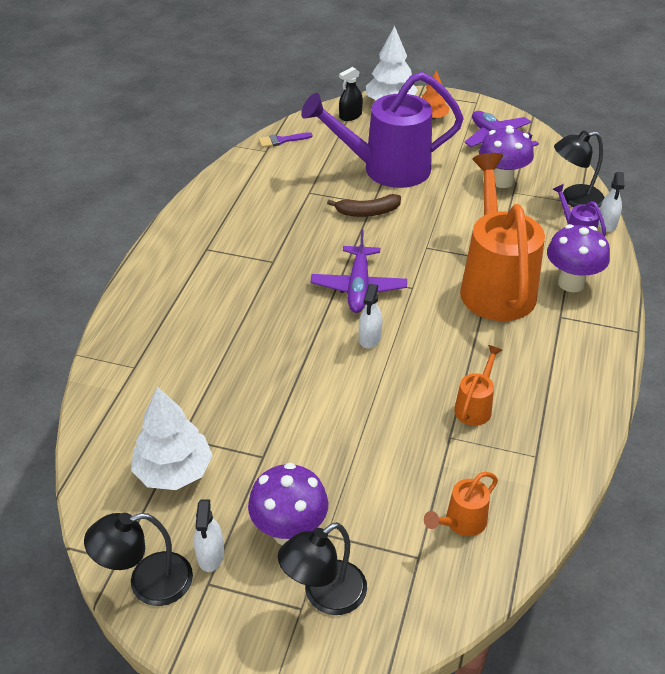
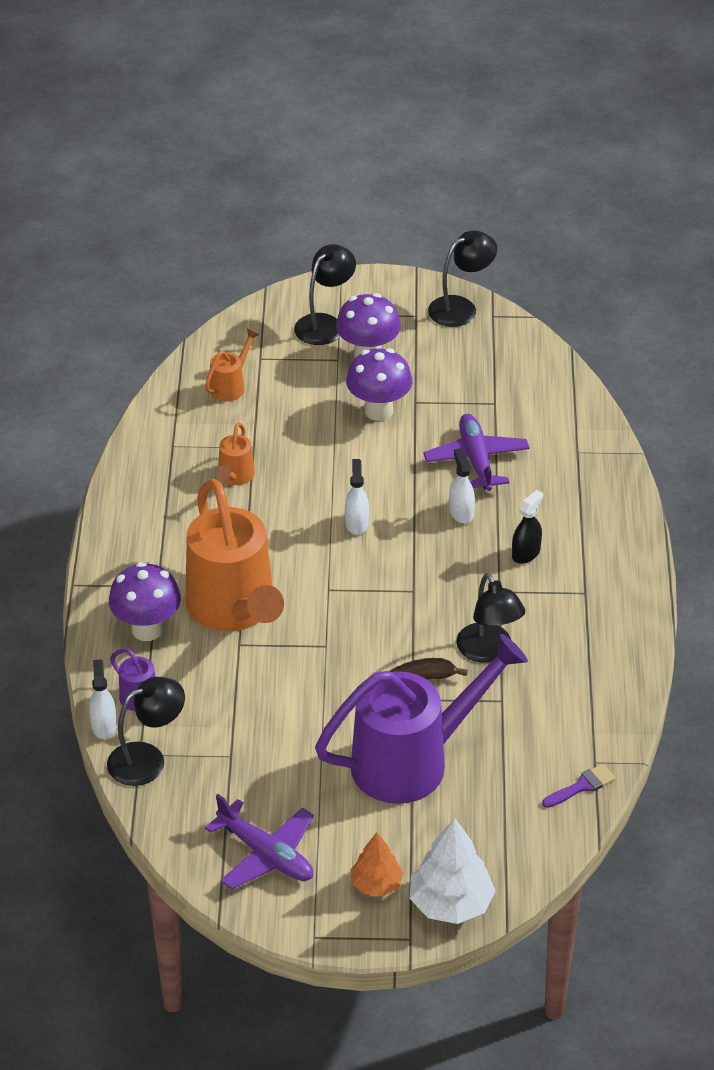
camera: 165 degrees right, 0 degrees up
white tree [131,387,213,490] -> none
white spray bottle [194,499,224,572] -> white spray bottle moved to [449,448,475,523]
purple plane [311,229,407,313] -> purple plane moved to [423,414,530,491]
black spray bottle [339,67,363,121] -> black spray bottle moved to [512,490,543,564]
purple mushroom [479,125,534,188] -> purple mushroom moved to [346,348,412,421]
none -> black lamp [456,573,526,663]

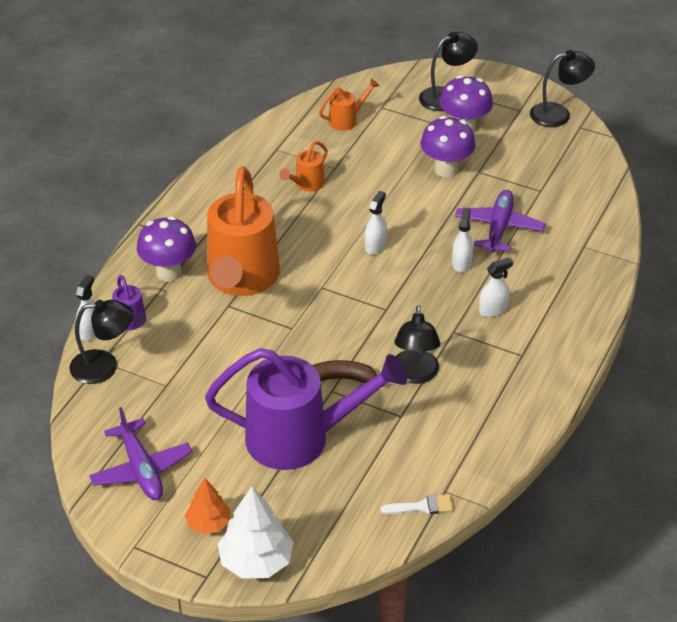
camera: 25 degrees right, 0 degrees up
black spray bottle [512,490,543,564] -> white spray bottle [479,258,513,317]
purple brush [542,764,616,808] -> white brush [380,494,453,514]

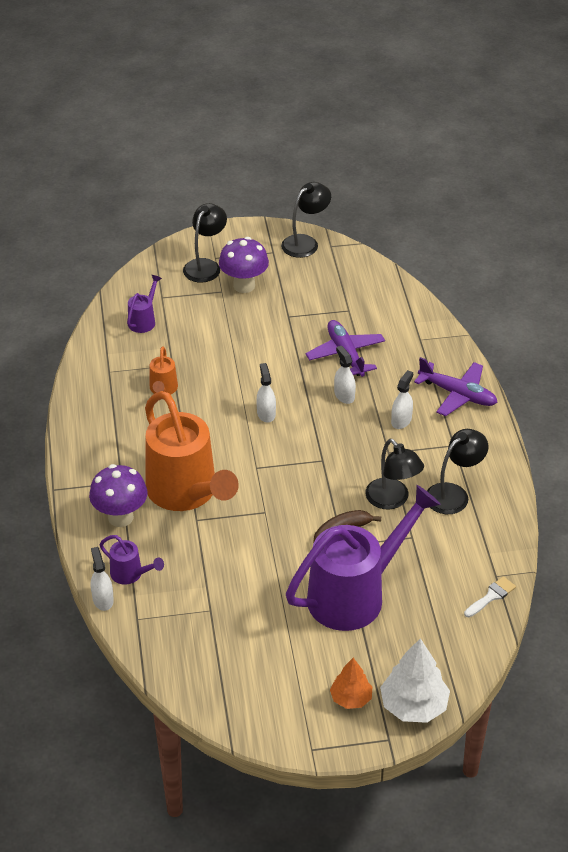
camera: 35 degrees left, 0 degrees up
black lamp [69,300,134,384] -> black lamp moved to [427,429,488,514]
purple plane [89,407,192,500] -> purple plane moved to [414,357,497,416]
orange watering can [319,78,379,131] -> purple watering can [127,275,162,333]
purple mushroom [420,116,476,178] -> none

